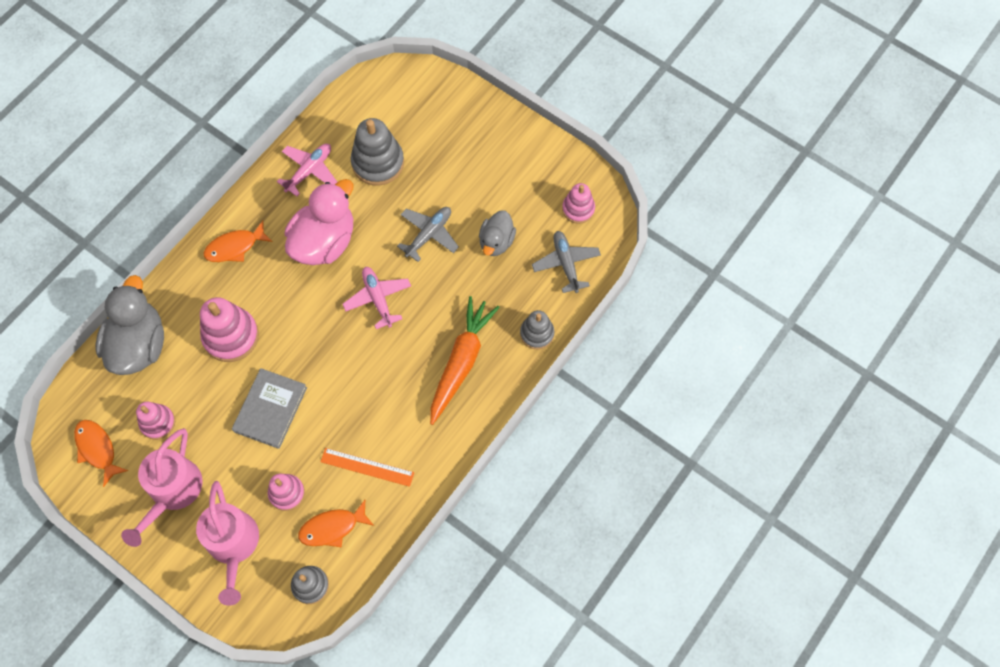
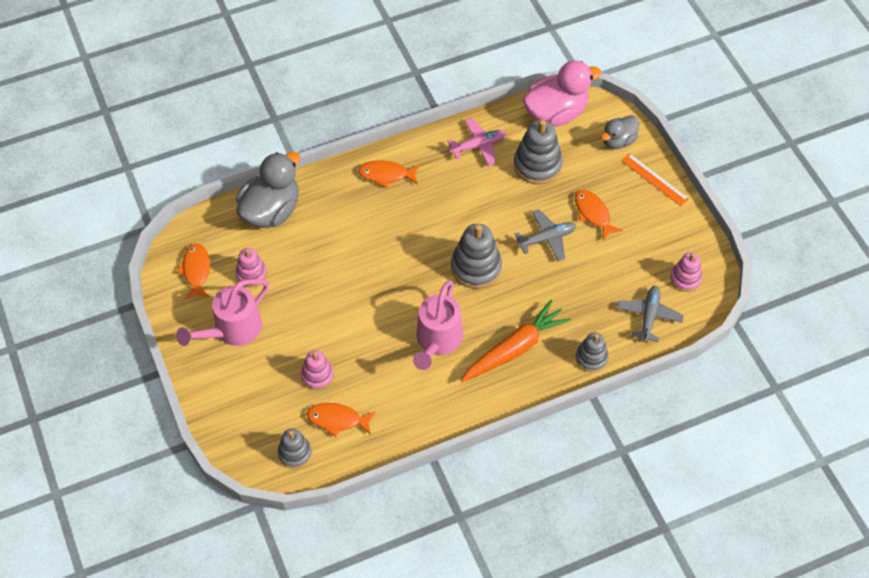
camera: 30 degrees right, 10 degrees down
pink watering can [196,481,259,606] -> pink watering can moved to [413,280,463,370]
pink stacking toy [200,297,259,362] -> none
grey book [232,368,307,449] -> none
pink duck [285,179,353,265] -> pink duck moved to [523,61,602,126]
orange ruler [320,448,415,487] -> orange ruler moved to [621,153,689,206]
pink plane [343,267,411,329] -> grey stacking toy [451,224,502,289]
grey duck [479,210,516,256] -> grey duck moved to [601,115,639,149]
none -> orange fish [575,190,623,240]

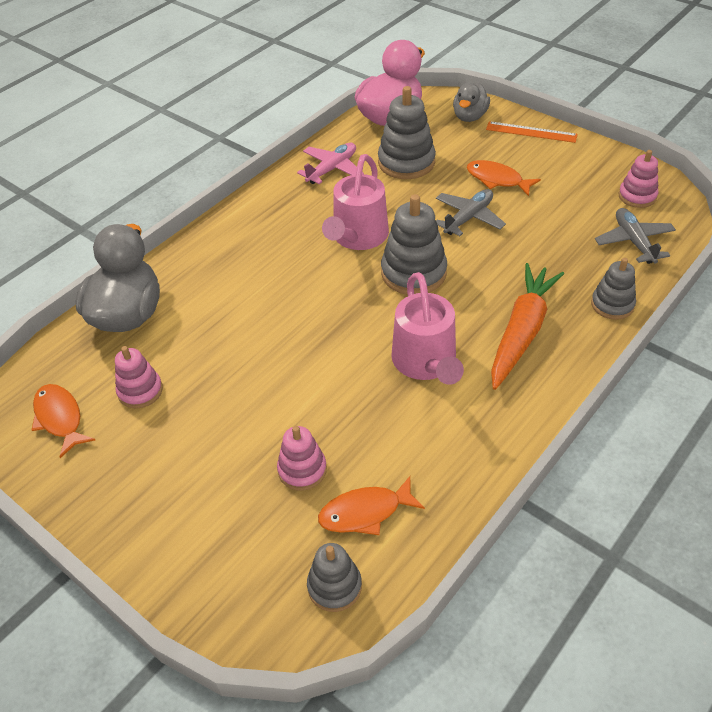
camera: 25 degrees left, 10 degrees down
pink watering can [176,279,269,346] -> pink watering can moved to [322,154,389,250]
orange fish [358,161,420,188] -> none

